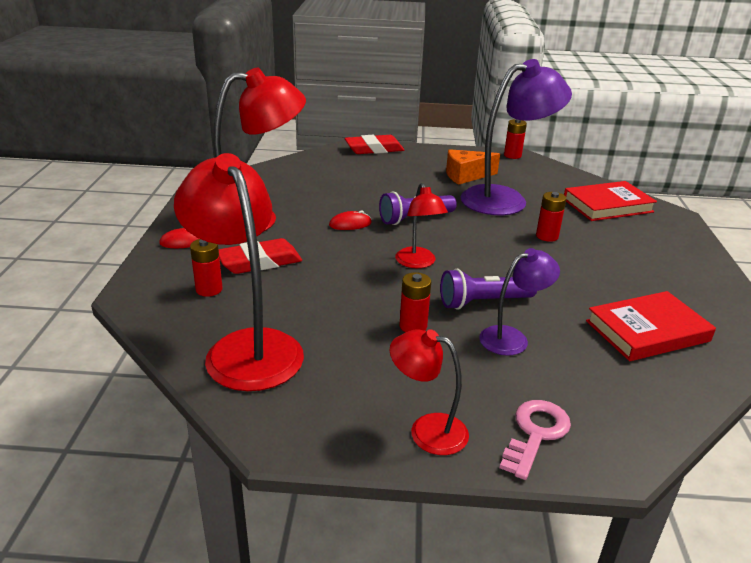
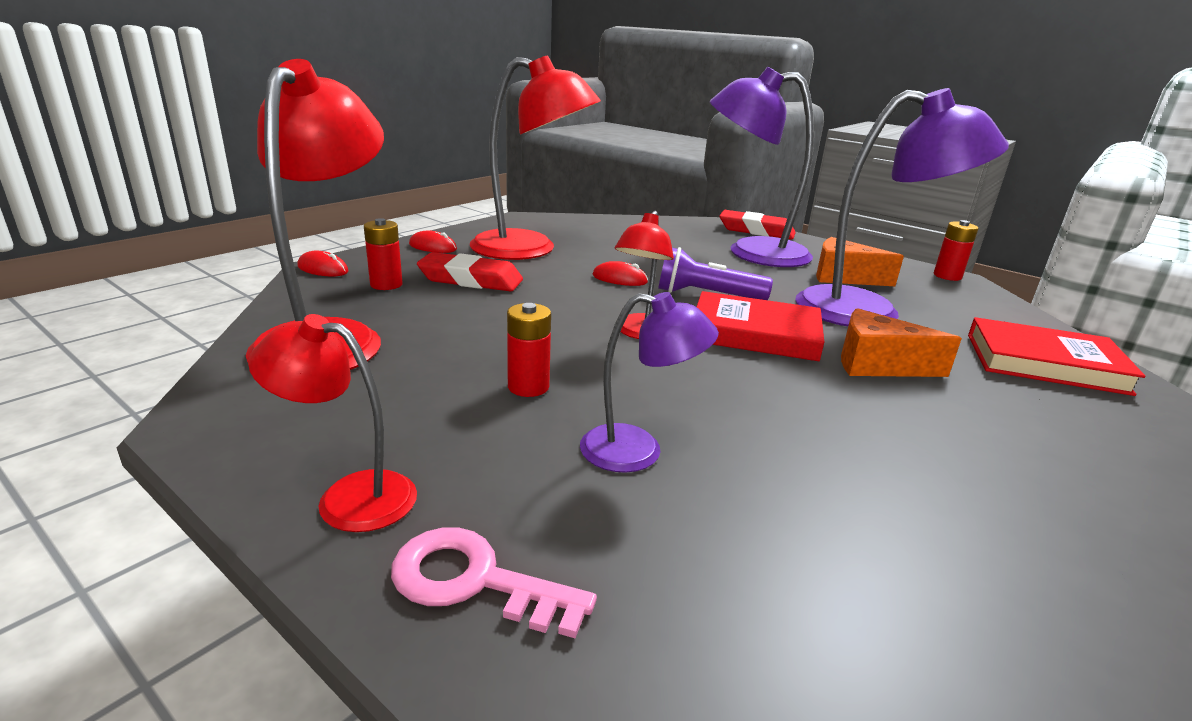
camera: 35 degrees right, 5 degrees down
red lamp [390,329,469,455] -> red lamp turned 45 degrees counterclockwise [248,314,417,532]
purple flashlight [440,269,537,310] -> none
pink key [500,400,571,480] -> pink key turned 135 degrees counterclockwise [391,528,597,638]
red battery [536,192,566,242] -> orange cheese [841,308,962,377]
red book [586,291,716,361] -> red book moved to [697,291,824,361]
none -> red mouse [297,251,349,276]
none -> purple lamp [710,67,814,267]

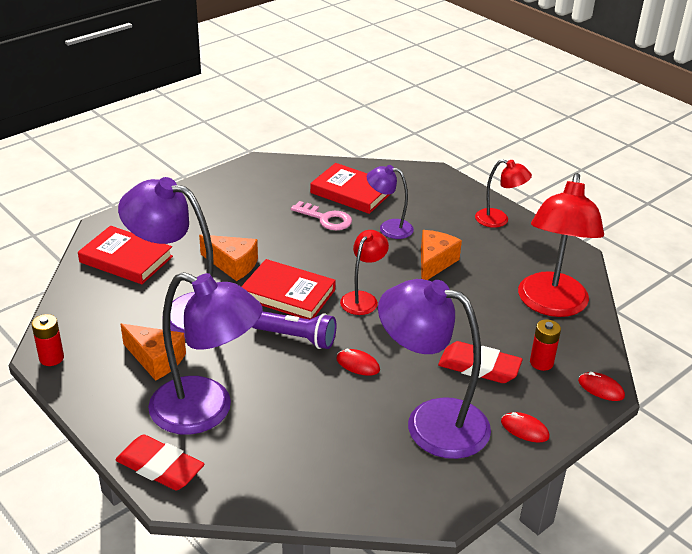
camera: 170 degrees left, 10 degrees up
pink key [391,528,597,638] -> pink key moved to [291,201,352,230]
red lamp [470,55,601,260] -> purple lamp [378,279,491,459]
red battery [507,303,551,397] -> orange cheese [421,230,462,280]
none -> red book [310,163,389,214]

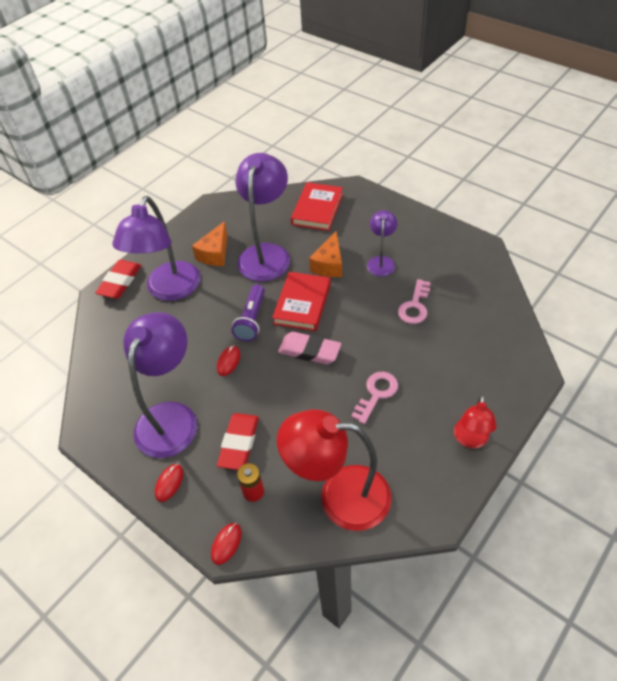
camera: 85 degrees right, 15 degrees up
red battery [32,314,64,366] -> none
red book [310,163,389,214] -> none
red lamp [340,230,389,315] -> pink eraser [278,332,341,364]
purple lamp [367,165,414,239] -> purple lamp moved to [367,210,397,276]
orange cheese [421,230,462,280] -> pink key [351,372,398,424]

